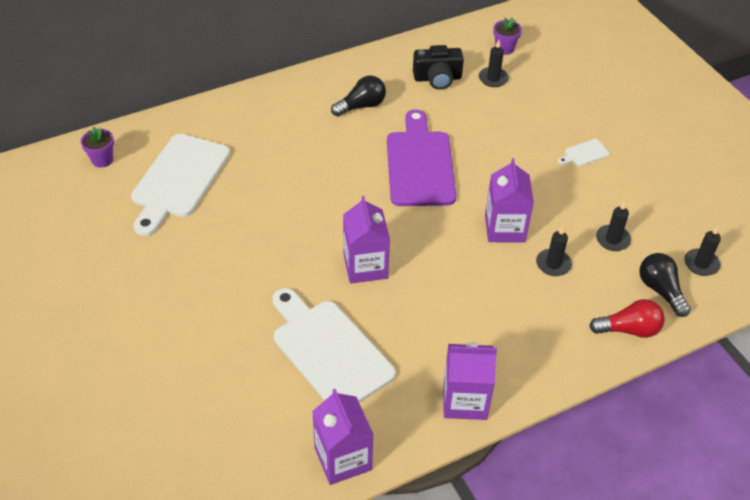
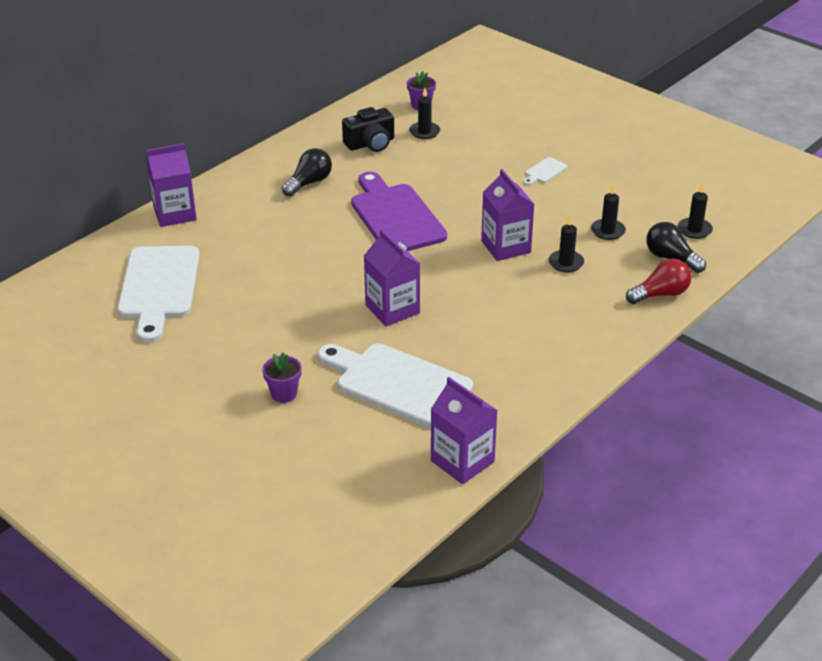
camera: 20 degrees left, 10 degrees down
purple flower pot [81,126,114,168] -> purple flower pot moved to [262,353,302,403]
purple carton [443,342,497,420] -> purple carton moved to [146,143,197,227]

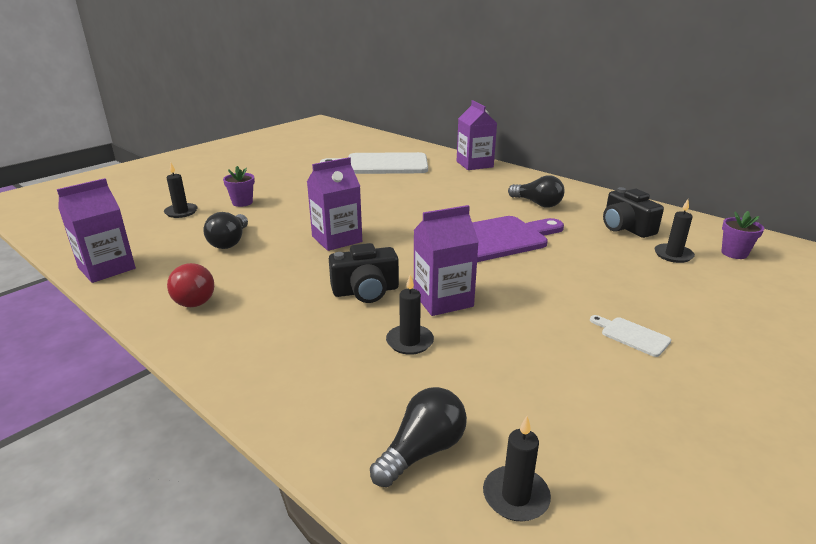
camera: 90 degrees right, 10 degrees down
white cutting board [318,343,473,428] -> black light bulb [203,212,248,249]
black candle [591,184,626,240] -> black candle moved to [164,163,198,218]
red light bulb [626,259,692,304] -> red light bulb moved to [167,263,214,307]
none -> black camera [329,243,399,303]

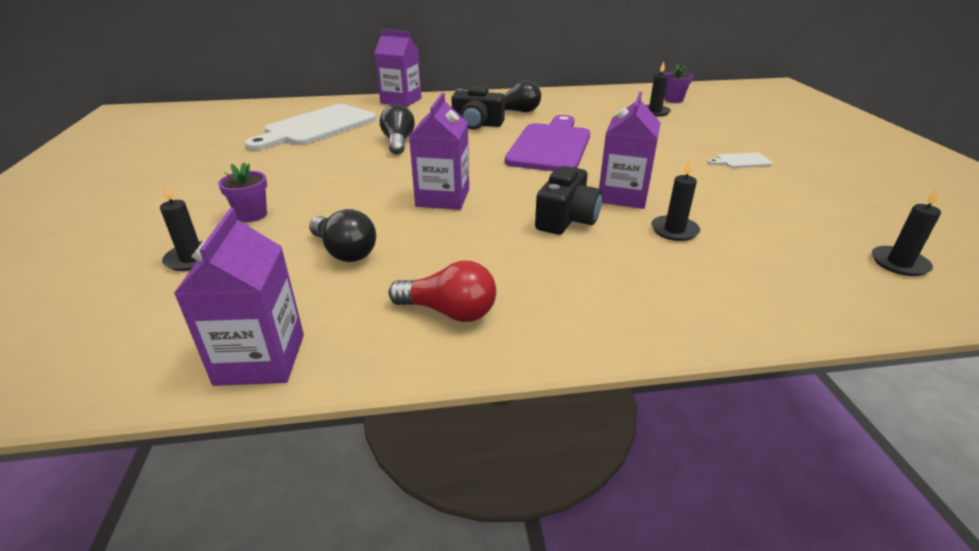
camera: 50 degrees left, 5 degrees up
black light bulb [370,387,467,487] -> black light bulb moved to [380,104,415,155]
black camera [603,187,664,238] -> black camera moved to [451,86,505,130]

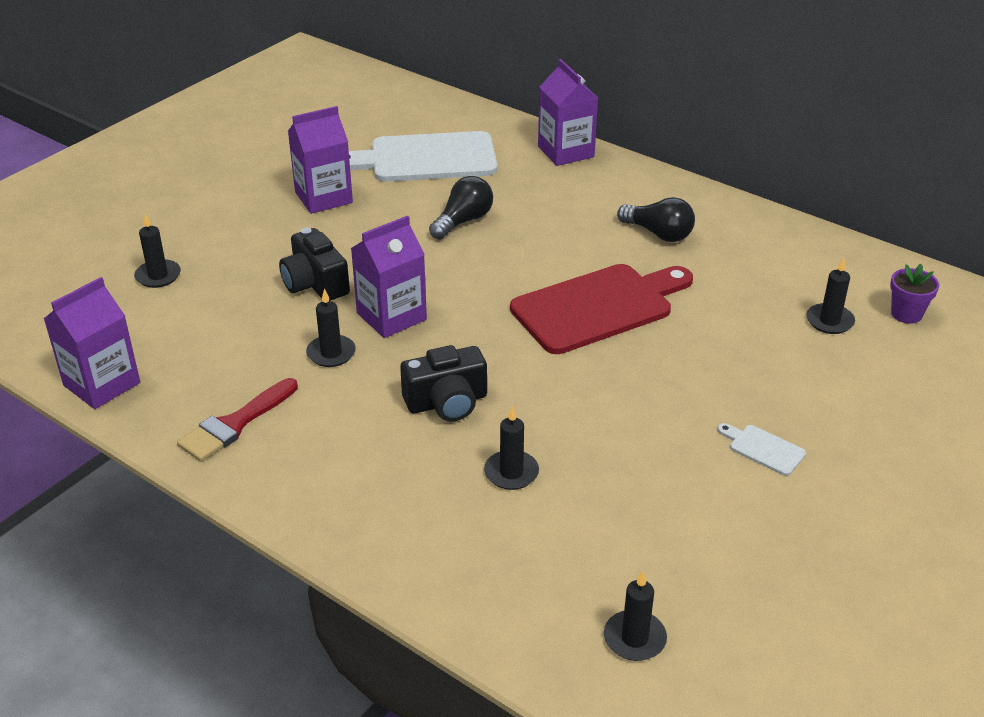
camera: 45 degrees right, 5 degrees up
purple flower pot [218,163,267,222] -> none
black light bulb [309,209,376,262] -> none
red light bulb [388,261,496,322] -> red brush [177,378,298,462]
black camera [451,86,505,130] -> black camera moved to [279,228,350,301]
purple cutting board [505,115,590,171] -> red cutting board [510,264,693,354]
purple carton [599,92,661,209] -> purple carton moved to [288,106,353,214]
none -> black candle [306,289,356,367]

